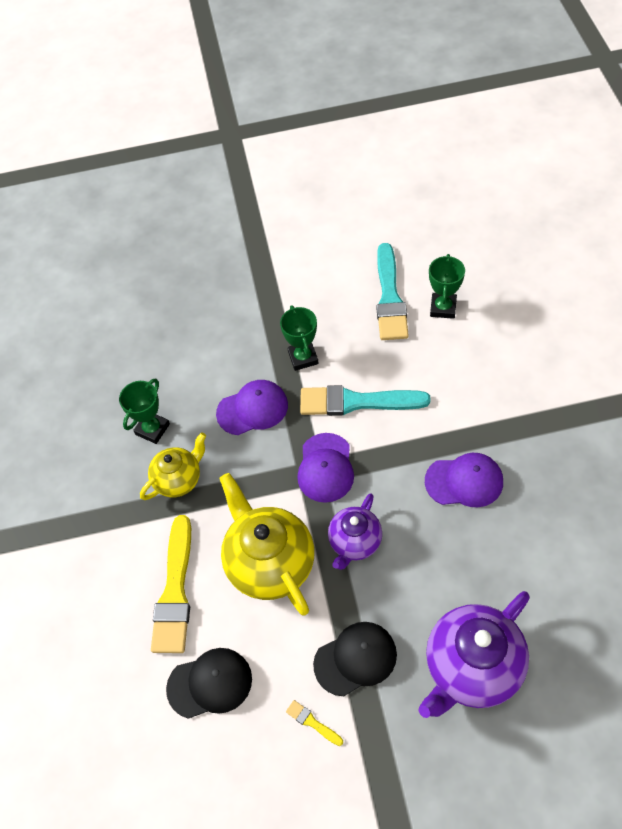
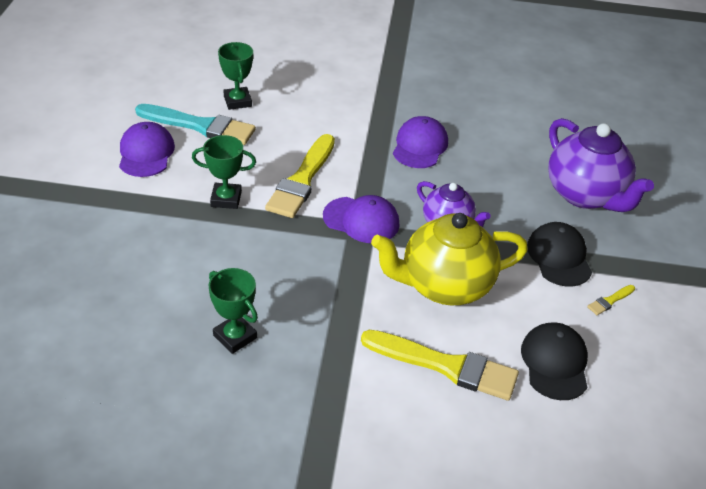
camera: 80 degrees left, 15 degrees down
yellow teapot [140,432,206,500] -> none
purple cap [216,380,288,435] -> purple cap moved to [119,122,175,177]
turquoise brush [300,385,431,416] -> yellow brush [265,134,335,218]
green trophy [429,254,465,319] -> green trophy turned 45 degrees clockwise [218,42,253,110]

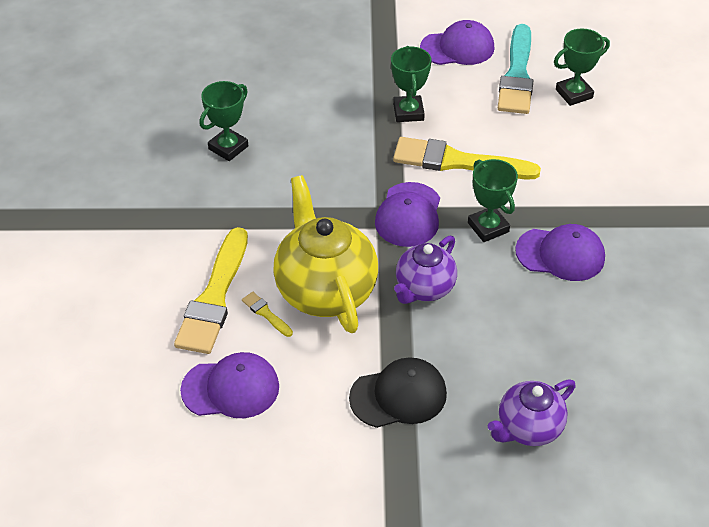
camera: 85 degrees right, 5 degrees up
black cap [521,323,588,400] -> purple cap [180,352,279,418]
purple teapot [548,118,654,212] -> purple teapot [488,379,576,446], size x0.59
yellow brush [587,285,635,315] -> yellow brush moved to [242,292,293,337]
none -> green trophy [468,159,518,242]

